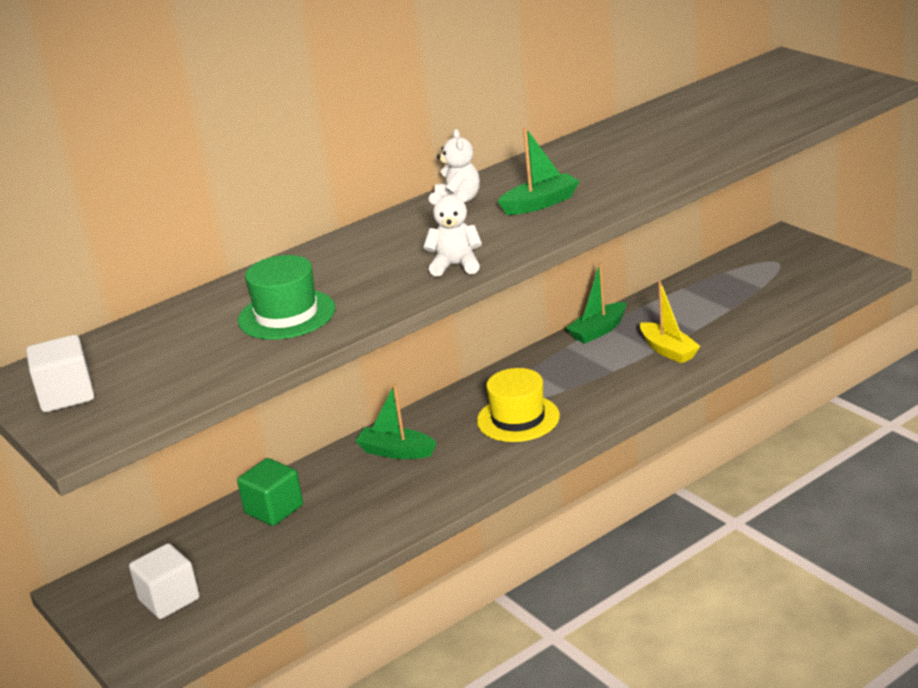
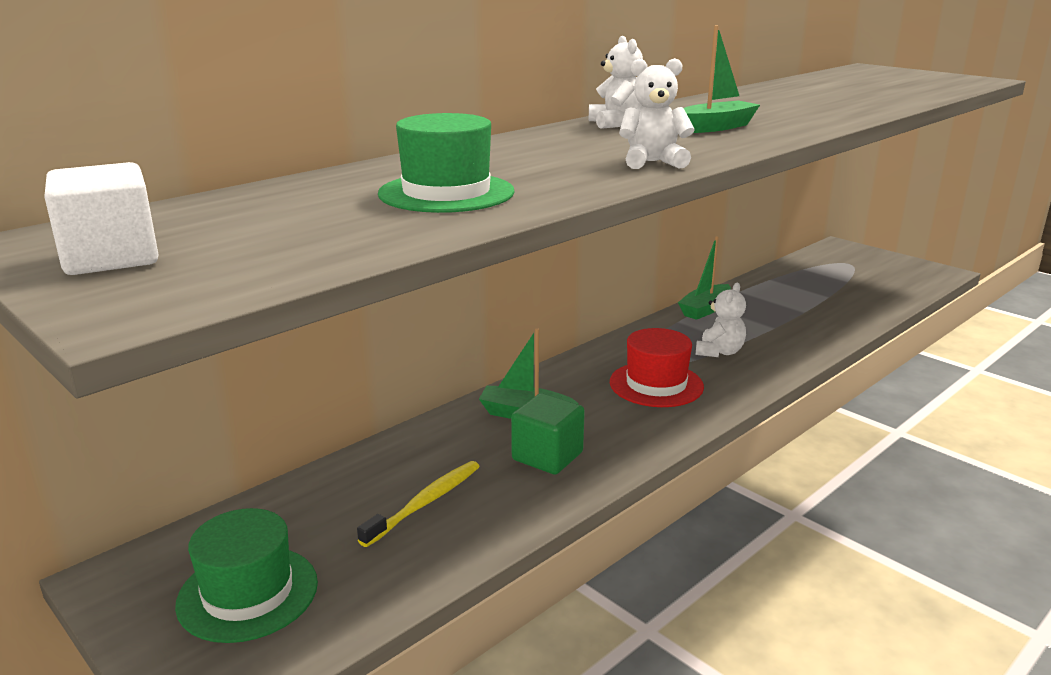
camera: 10 degrees left, 5 degrees down
white cube [129,543,200,619] -> green hat [175,508,318,643]
green cube [237,458,303,526] -> green cube moved to [511,393,585,475]
yellow hat [477,368,560,442] -> red hat [610,328,704,407]
yellow boat [640,281,700,363] -> none
none -> yellow toothbrush [357,461,480,547]
none -> white teddy bear [696,283,746,357]

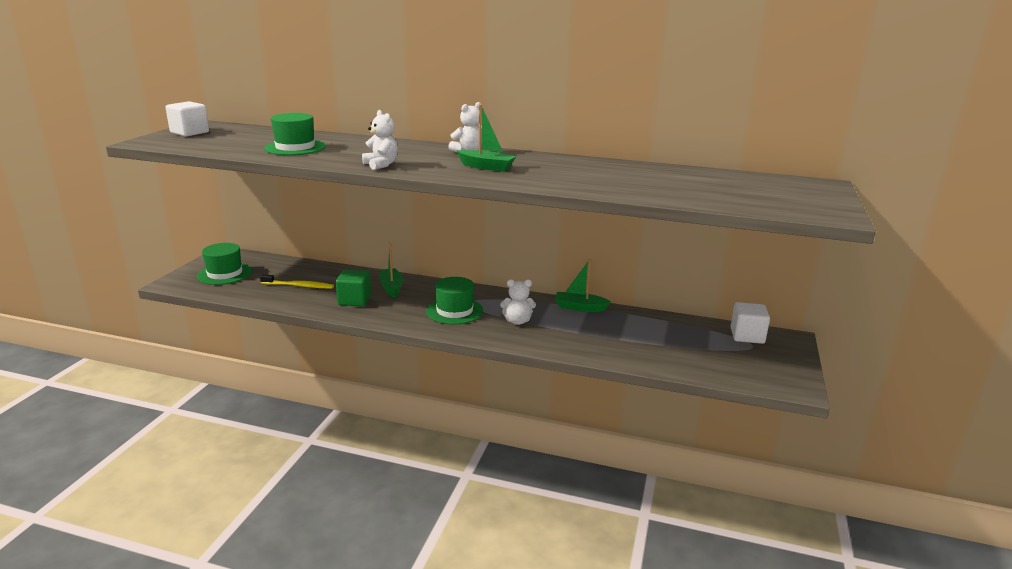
camera: 60 degrees right, 0 degrees up
red hat [610,328,704,407] -> green hat [426,277,483,325]
none -> white cube [730,302,770,344]

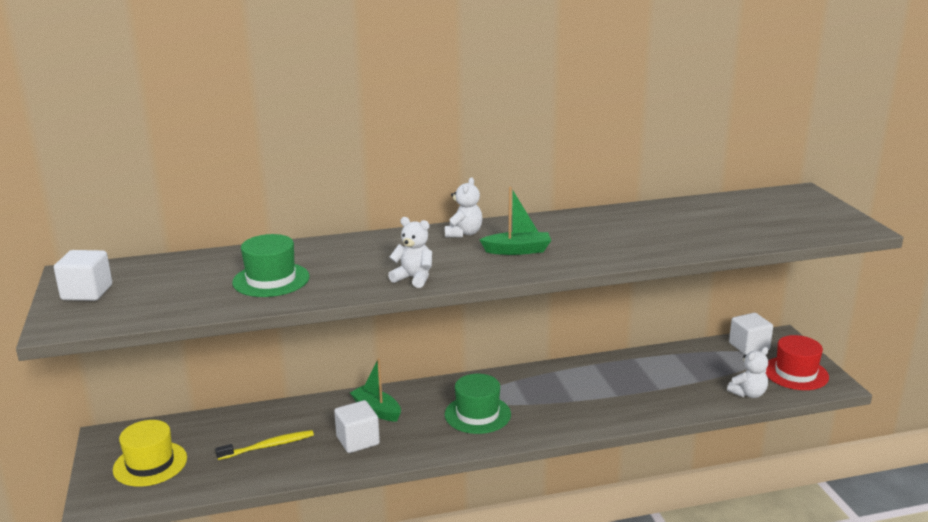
camera: 30 degrees left, 0 degrees up
green hat [197,243,252,285] -> yellow hat [113,420,187,487]
green cube [336,269,371,307] -> white cube [334,400,380,453]
white teddy bear [500,280,536,325] -> white teddy bear moved to [727,347,768,398]
green boat [555,259,611,312] -> none
none -> red hat [766,335,829,390]

